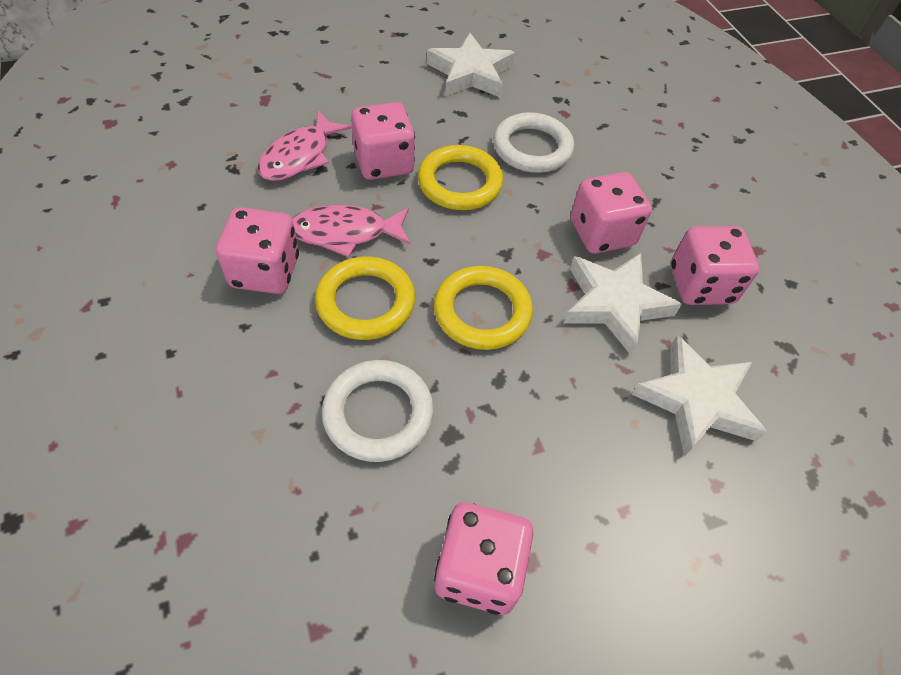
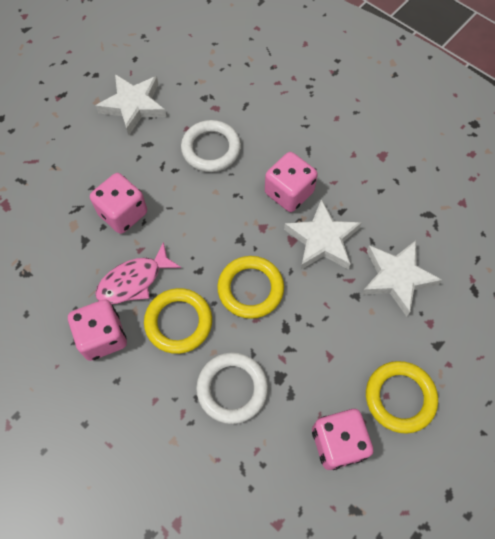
camera: 25 degrees left, 10 degrees up
pink fish [257,110,352,181] -> none
yellow ring [418,145,503,210] -> yellow ring moved to [366,361,438,434]
pink dice [671,226,759,305] -> none

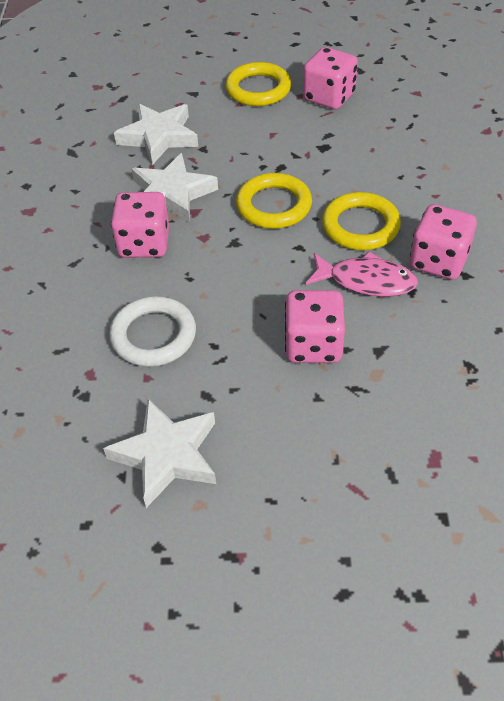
camera: 130 degrees left, 15 degrees down
white ring [196,352,268,424] -> none

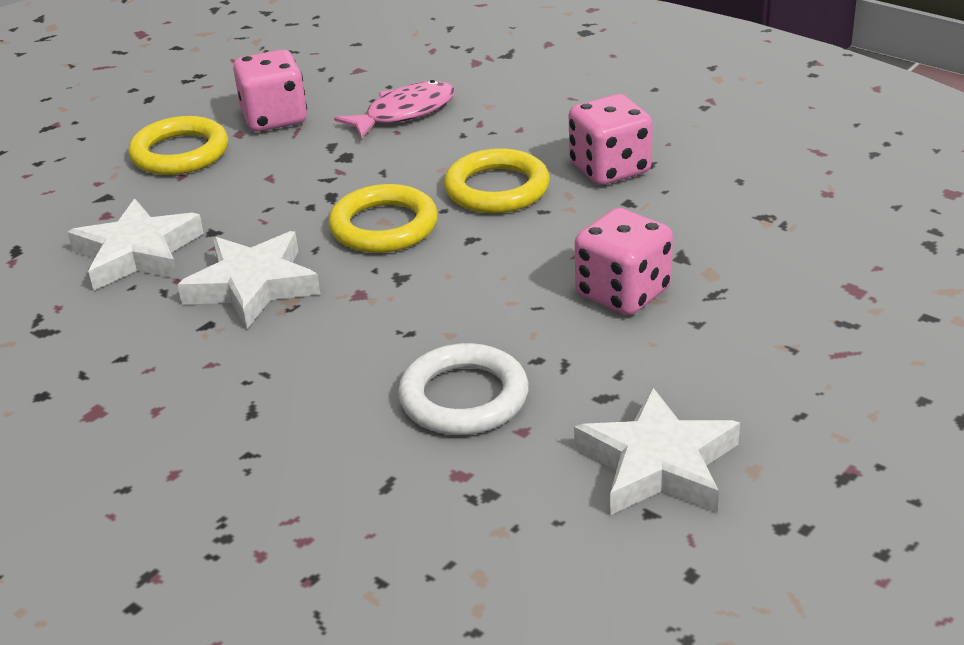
camera: 50 degrees left, 15 degrees down
pink dice [111,192,169,258] -> none
pink fish [306,251,418,297] -> pink fish moved to [334,80,455,139]

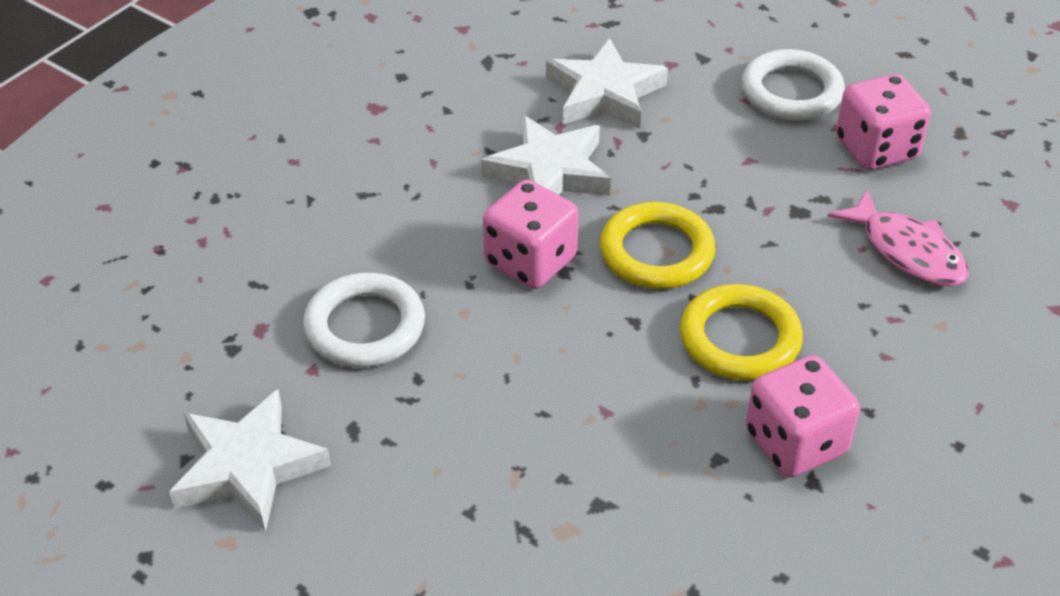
camera: 85 degrees right, 10 degrees up
yellow ring [128,116,228,175] -> white ring [741,49,845,121]
pink dice [575,208,673,315] -> pink dice moved to [483,180,579,289]

